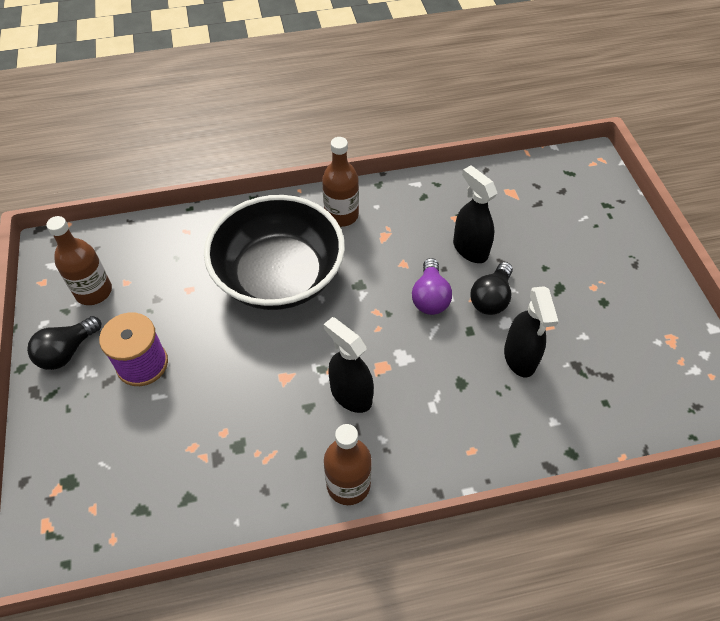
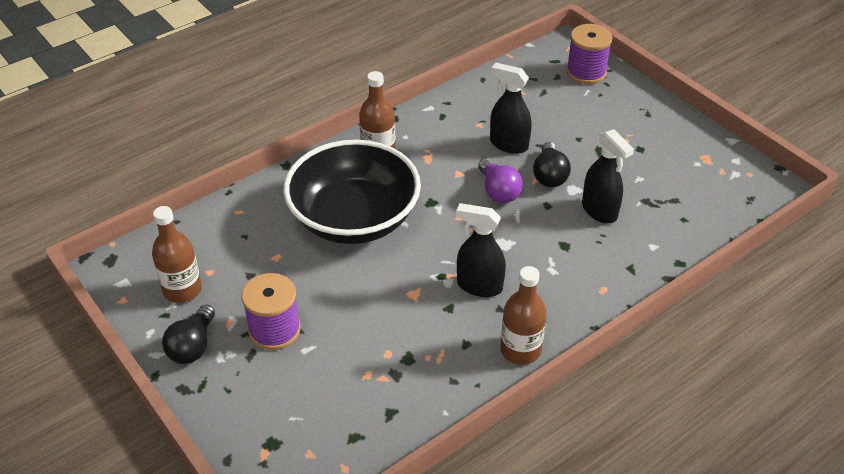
camera: 25 degrees left, 10 degrees down
none -> purple spool [566,24,613,84]

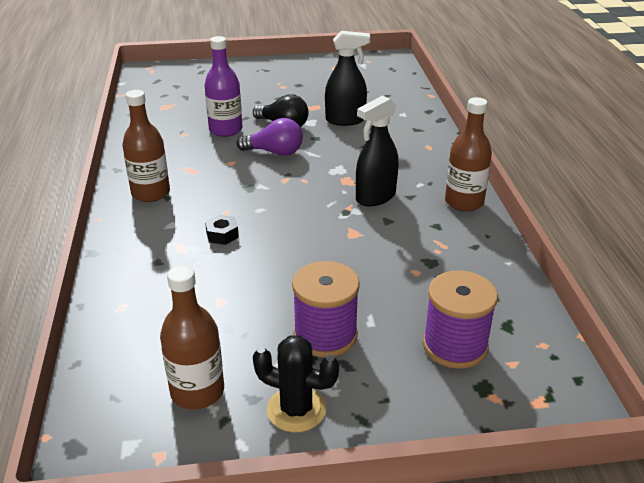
camera: 60 degrees left, 10 degrees down
black light bulb [162,305,215,364] -> black cactus [253,335,339,432]
black bowl [283,140,421,244] -> black nut [205,215,239,245]
black spray bottle [490,63,532,154] -> purple bottle [204,36,242,137]
purple spool [566,24,613,84] -> purple spool moved to [423,271,498,369]

